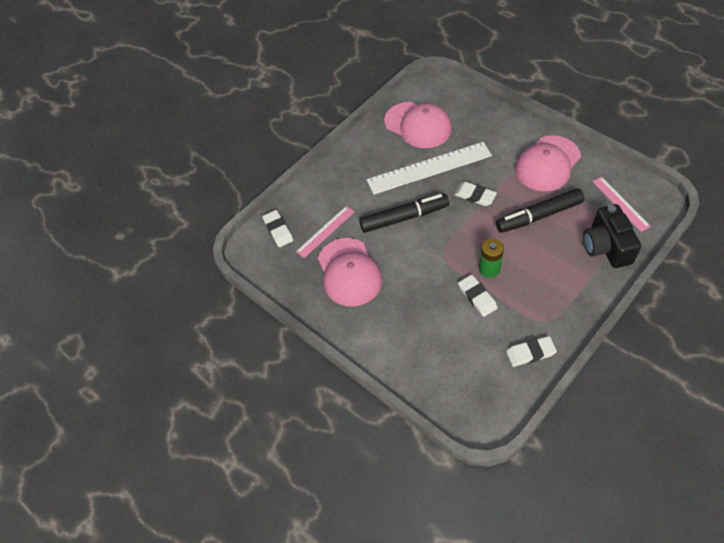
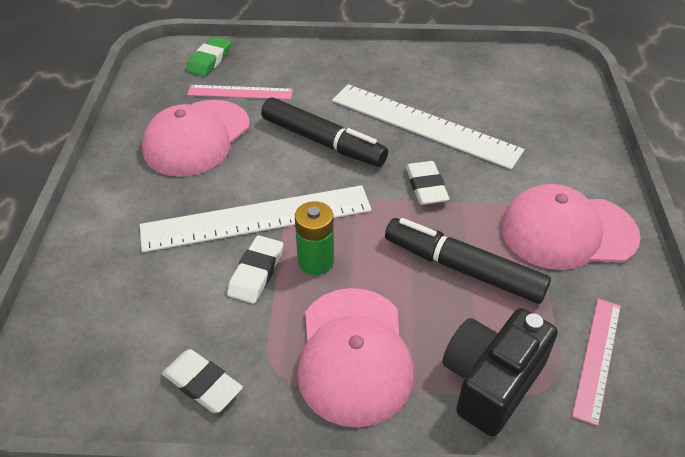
camera: 45 degrees right, 10 degrees down
white eraser [262,210,293,247] -> green eraser [186,37,231,76]
pink cap [384,102,452,148] -> pink cap moved to [297,288,414,428]
none -> white ruler [140,185,372,252]

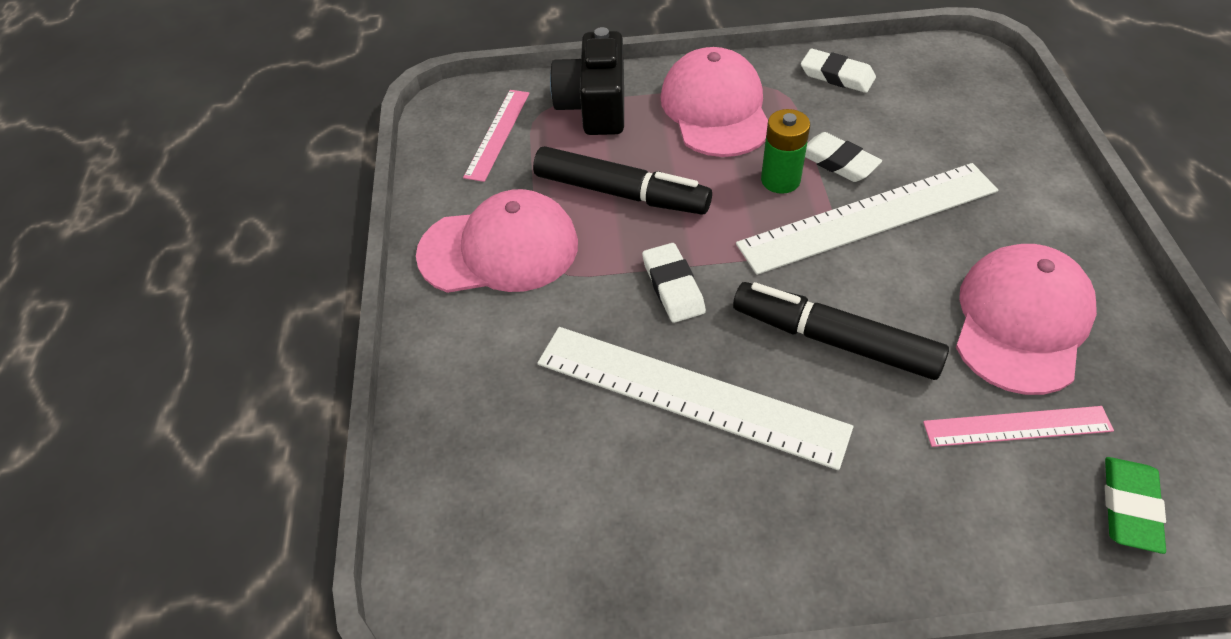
camera: 175 degrees right, 5 degrees up
white eraser [227,235,283,304] -> white eraser turned 60 degrees counterclockwise [805,132,882,182]
black camera [442,308,558,437] -> black camera turned 150 degrees clockwise [550,27,624,135]

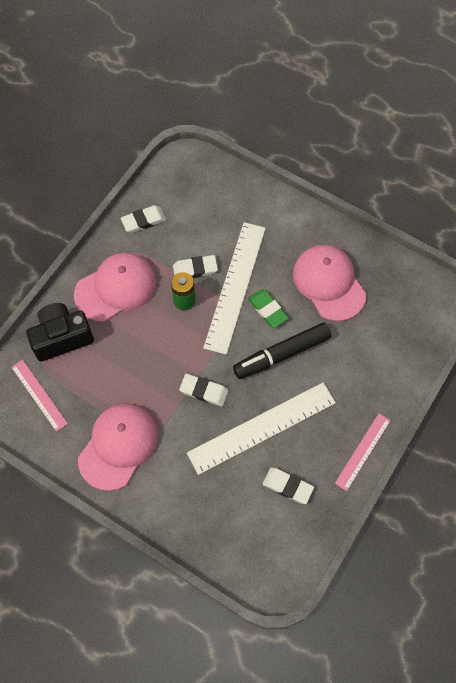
camera: 55 degrees left, 15 degrees up
black marker [533,146,712,215] -> none
black camera [550,27,624,135] -> black camera turned 120 degrees clockwise [26,303,94,362]
pink cap [660,47,768,157] -> pink cap turned 120 degrees clockwise [74,252,156,322]
pink ruler [923,406,1114,447] -> pink ruler moved to [335,413,391,491]
green eraser [1105,457,1166,554] -> green eraser moved to [248,289,289,328]
none -> white eraser [263,468,314,504]

